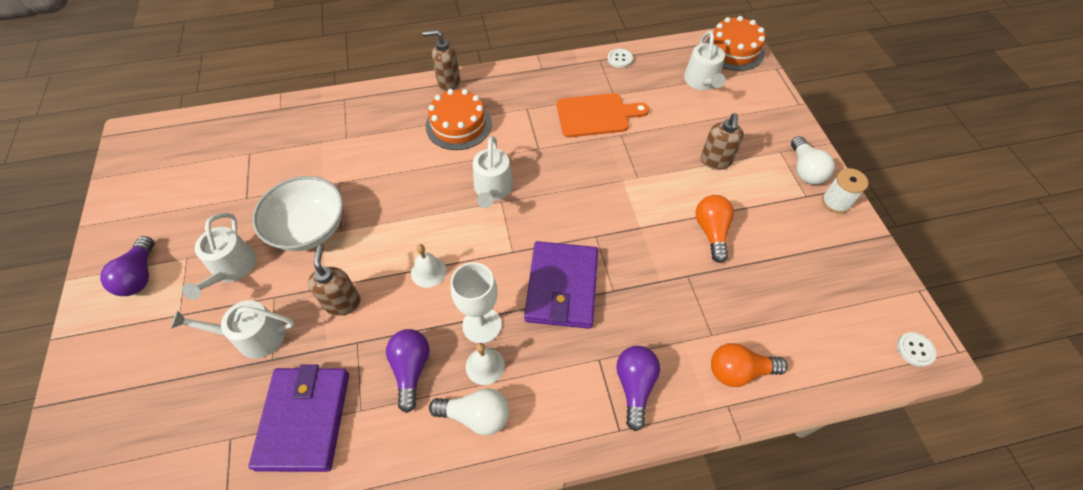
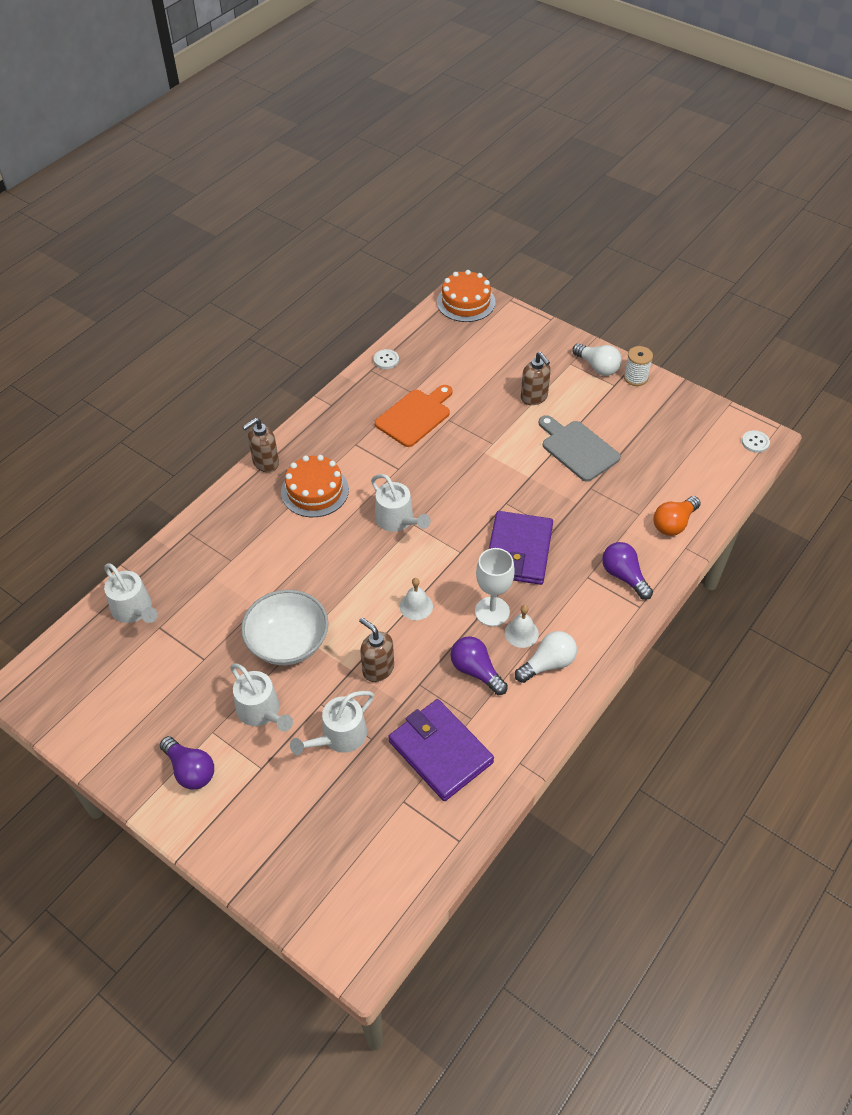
camera: 40 degrees left, 5 degrees down
purple wallet [524,241,598,329] -> purple wallet turned 45 degrees clockwise [489,511,553,585]
white watering can [684,31,725,90] -> white watering can moved to [104,563,158,623]
orange light bulb [696,195,734,263] -> grey cutting board [539,415,621,482]

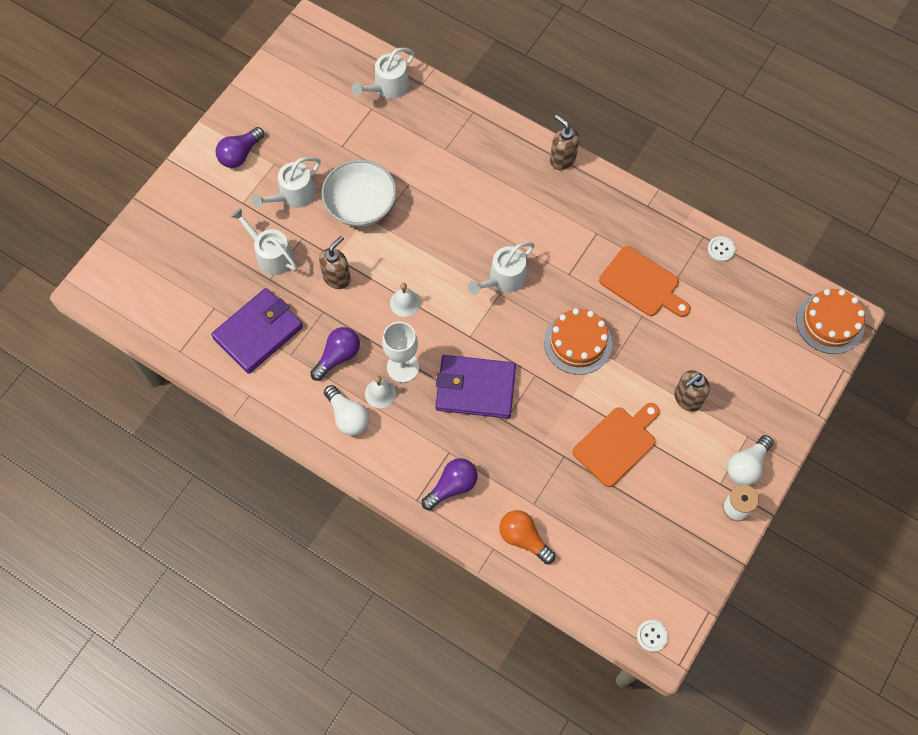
camera: 85 degrees right, 15 degrees up
orange cake [281,455,349,517] -> orange cake moved to [544,308,612,375]
grey cutting board [539,415,621,482] -> orange cutting board [573,403,660,487]

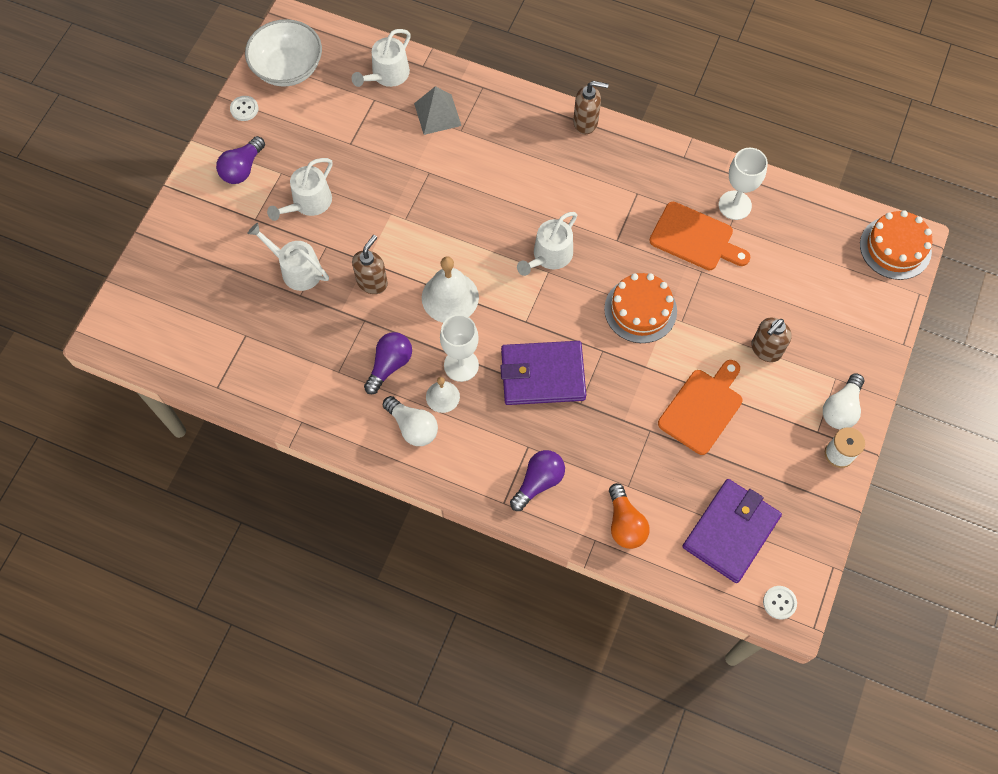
camera: 10 degrees left, 0 degrees up
purple wallet [211,288,303,374] -> purple wallet moved to [683,479,782,583]
white bowl [322,159,396,227] -> white bowl moved to [245,19,322,87]
white bell [390,283,420,317] -> white bell [422,256,479,323], size x1.74
orange light bulb [499,510,555,564] -> orange light bulb turned 135 degrees counterclockwise [609,483,649,549]
brown soap dispenser [550,115,579,170] -> brown soap dispenser turned 150 degrees clockwise [573,81,609,134]
white button [707,236,735,262] -> white button moved to [230,96,259,121]
none -> grey pyramid [414,86,461,135]
none -> white goblet [719,148,768,220]

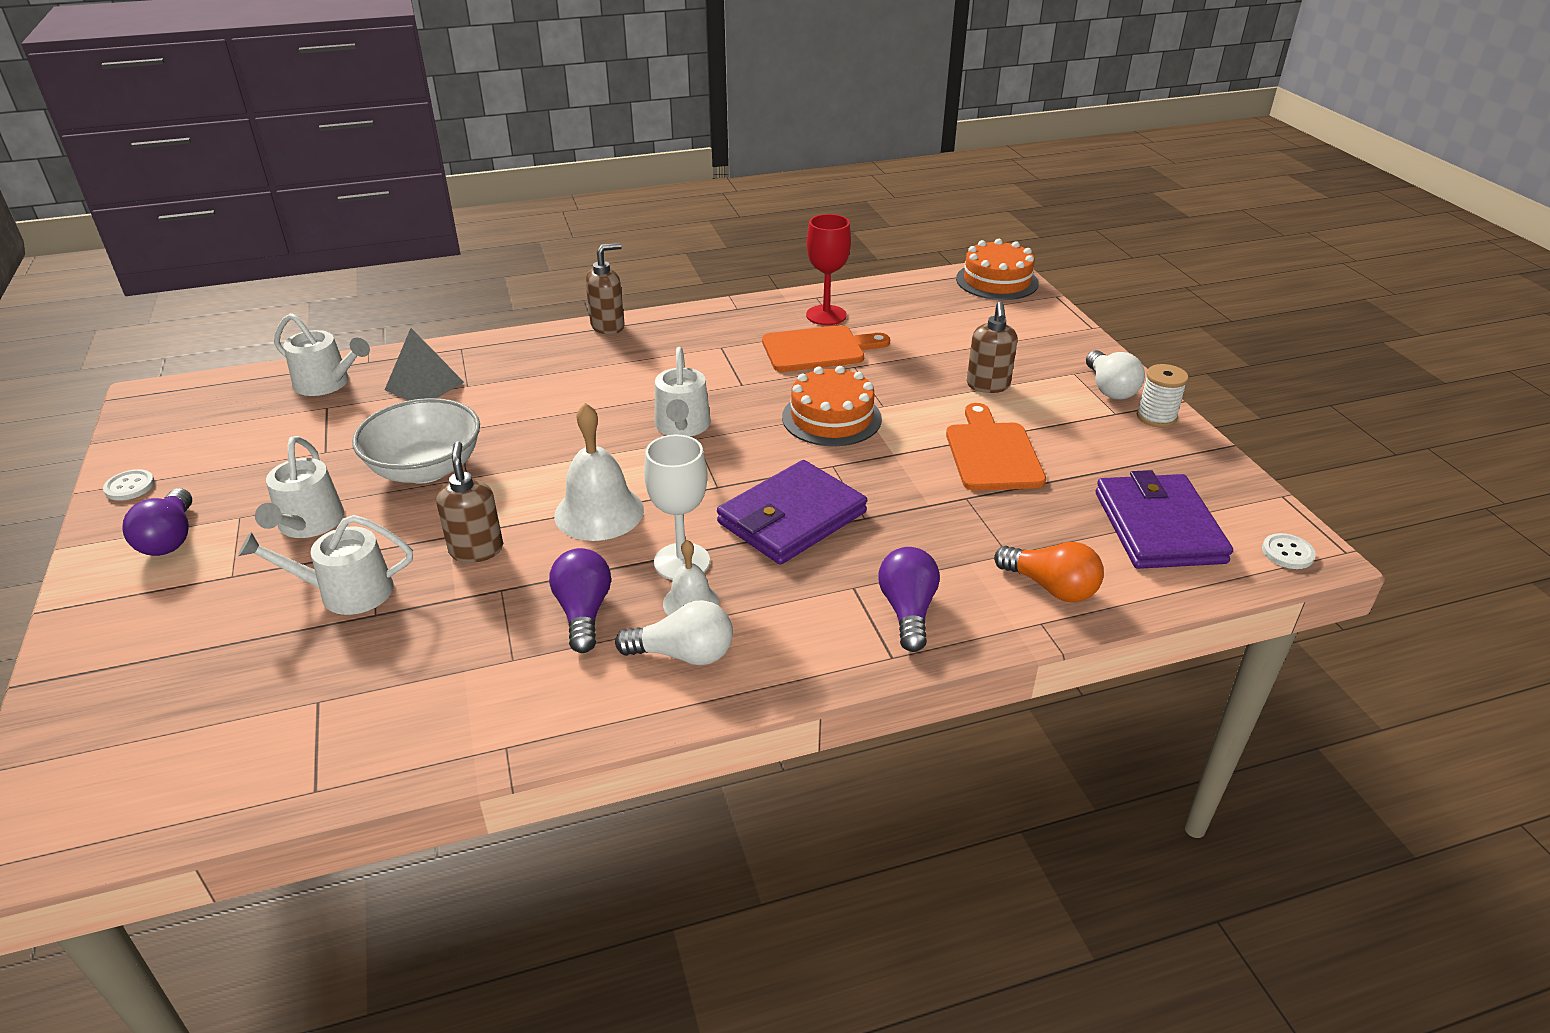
camera: 40 degrees left, 30 degrees down
white bowl [245,19,322,87] -> white bowl moved to [352,398,480,483]
white watering can [352,29,411,87] -> white watering can turned 60 degrees counterclockwise [274,313,370,396]
white goblet [719,148,768,220] -> red goblet [806,214,851,325]

